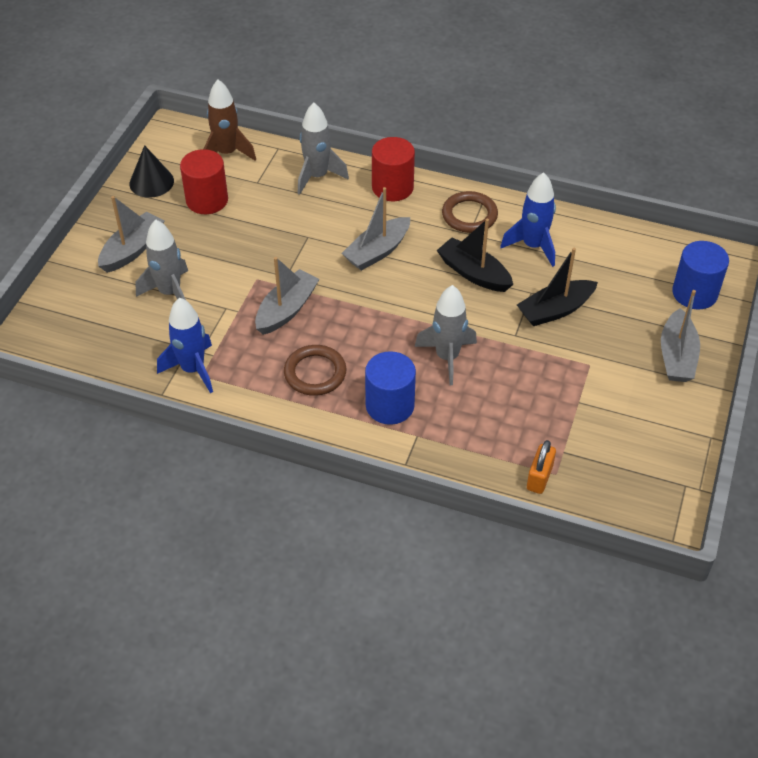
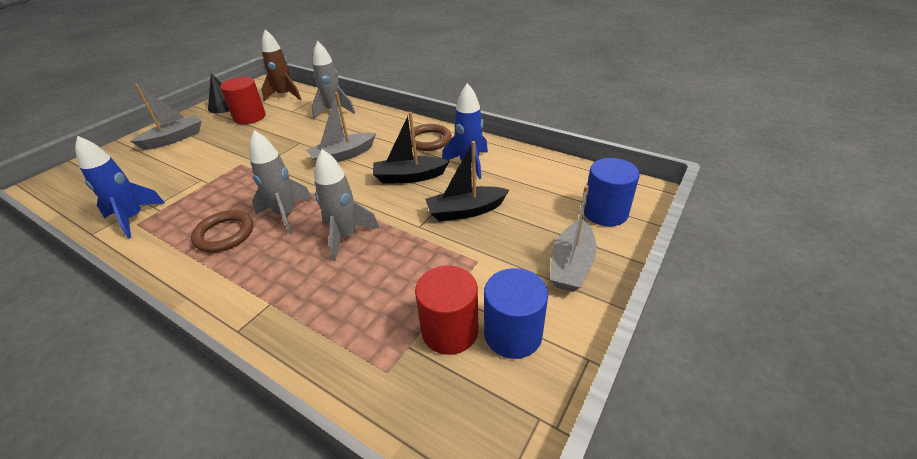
camera: 15 degrees right, 10 degrees down
grey rocket [136,220,188,300] -> grey rocket moved to [249,130,312,234]
grey boat [255,257,319,335] -> none
blue cylinder [365,351,416,425] -> blue cylinder moved to [484,268,548,359]
red cylinder [372,137,415,201] -> red cylinder moved to [415,266,478,355]
black boat [437,219,513,292] -> black boat turned 60 degrees counterclockwise [373,112,449,184]
orange padlock [527,440,556,494] -> none

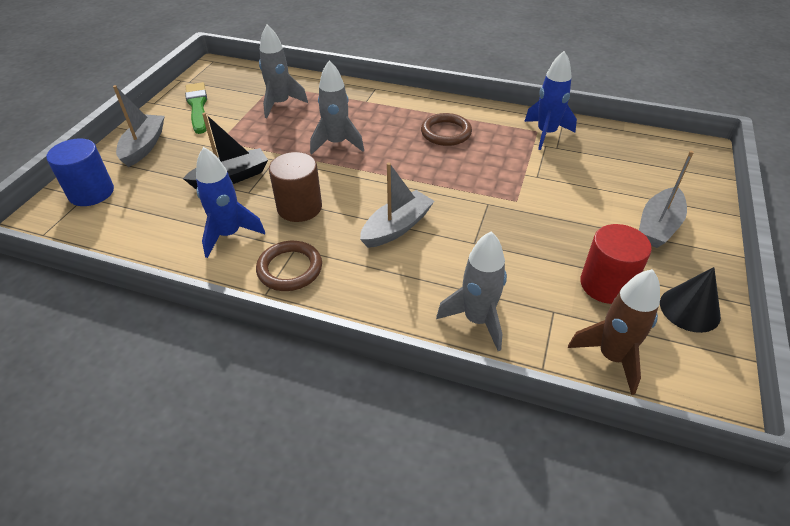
camera: 165 degrees right, 5 degrees up
grey rocket [249,130,312,234] -> grey rocket moved to [259,24,308,118]
black boat [373,112,449,184] -> brown cylinder [269,152,322,222]
red cylinder [415,266,478,355] -> none
blue cylinder [484,268,548,359] -> green brush [185,82,207,134]

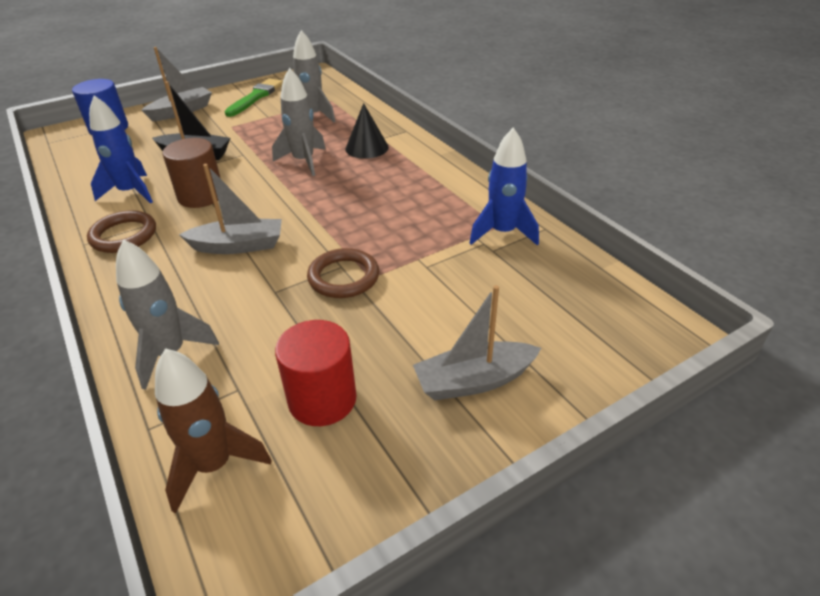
camera: 40 degrees right, 5 degrees down
brown ring [421,113,472,146] -> brown ring moved to [307,248,379,298]
black cone [660,267,721,333] -> black cone moved to [345,103,389,159]

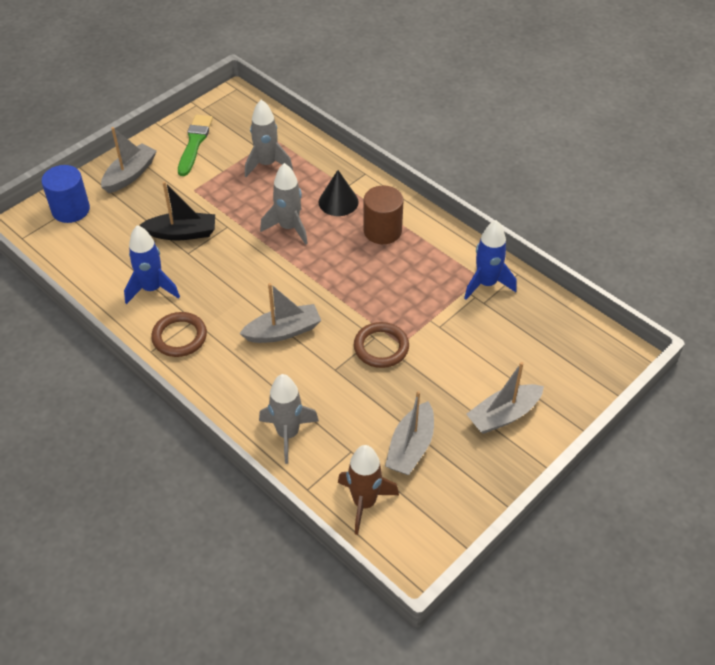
camera: 15 degrees left, 10 degrees up
brown cylinder [163,138,221,208] -> brown cylinder moved to [363,185,404,244]
red cylinder [275,320,357,426] -> grey boat [385,391,434,475]

